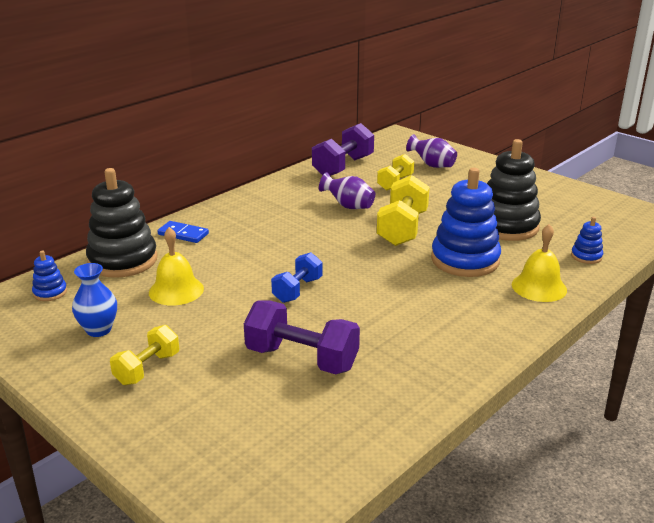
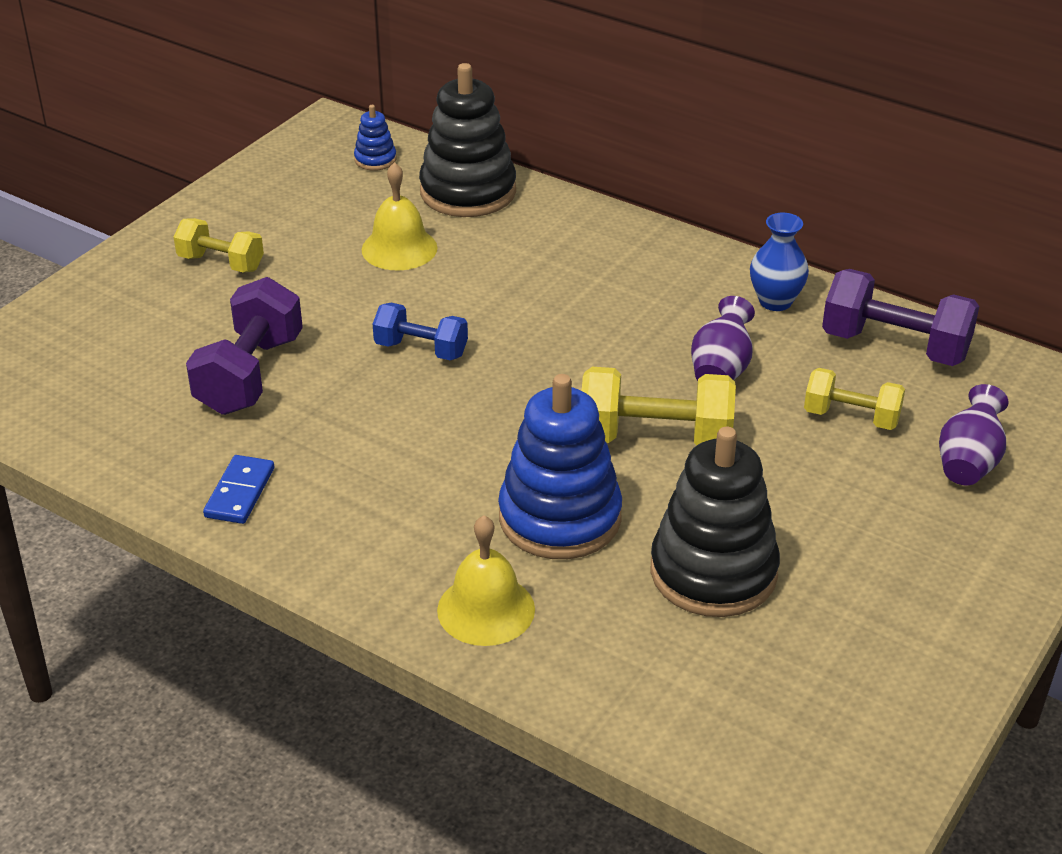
camera: 80 degrees right, 10 degrees up
blue vase [72,263,117,337] -> blue vase moved to [750,213,809,311]
blue domino [158,221,209,243] -> blue domino moved to [203,455,274,524]
blue stacking toy [571,217,603,264] -> none

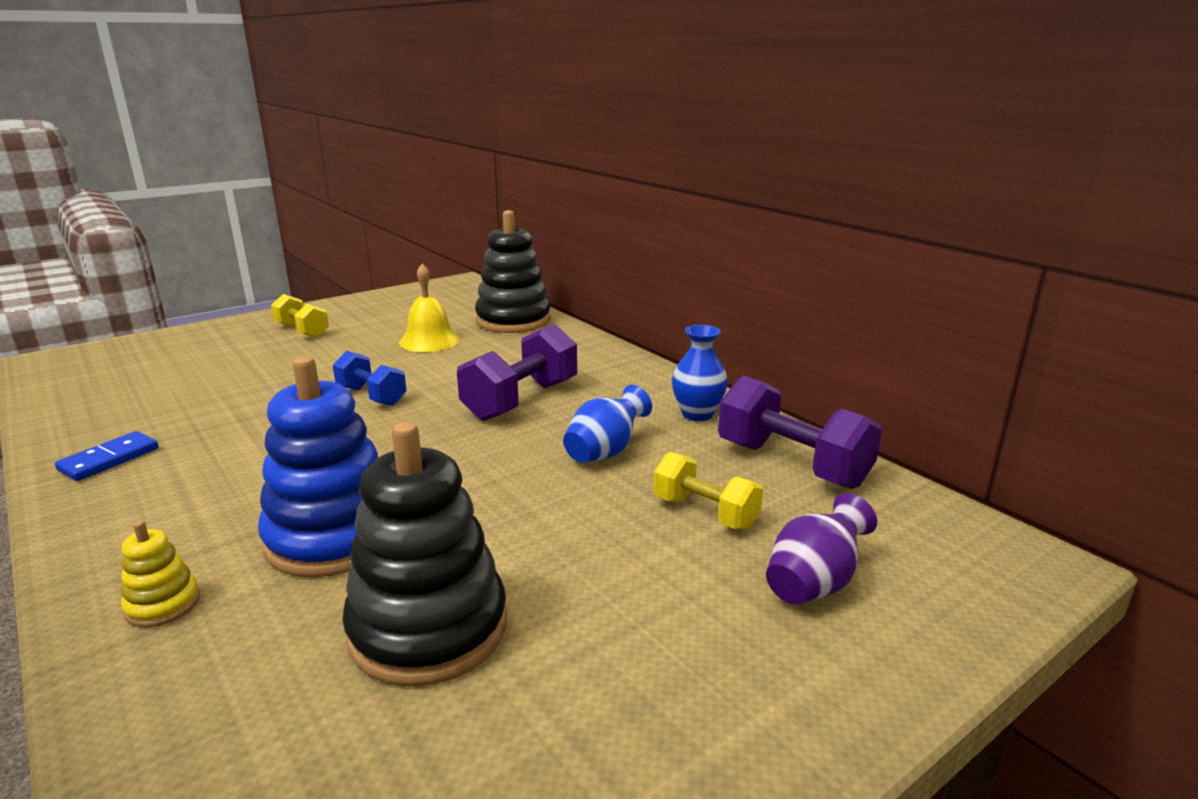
camera: 20 degrees right, 15 degrees down
purple dumbbell [186,277,303,415] -> purple dumbbell moved to [457,324,577,421]
blue stacking toy [354,105,396,171] -> none
yellow bell [437,515,535,646] -> yellow stacking toy [121,521,200,627]
yellow dumbbell [582,367,736,445] -> none
purple vase [691,296,755,381] -> blue vase [563,385,652,463]

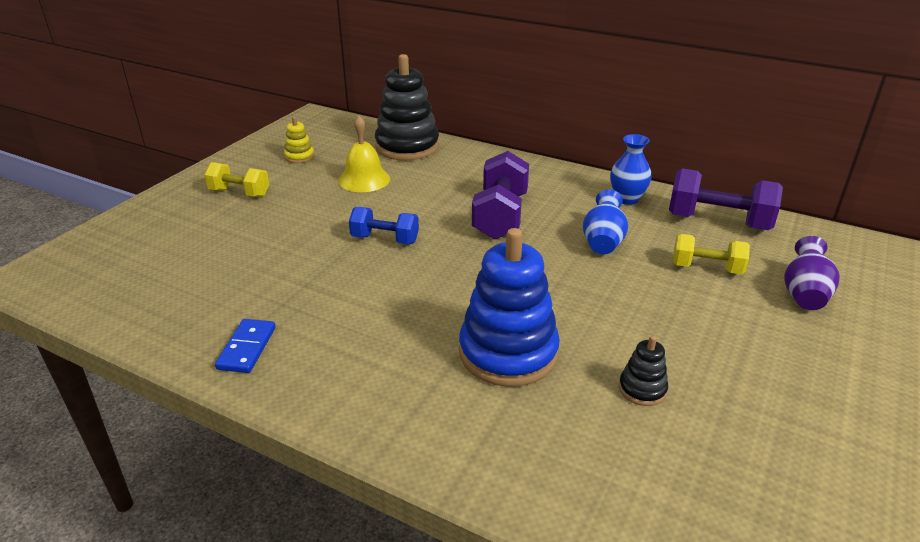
camera: 25 degrees left, 10 degrees up
yellow stacking toy [121,521,200,627] -> yellow stacking toy moved to [284,116,314,163]
black stacking toy [342,422,507,687] -> black stacking toy [619,335,668,406], size x0.45

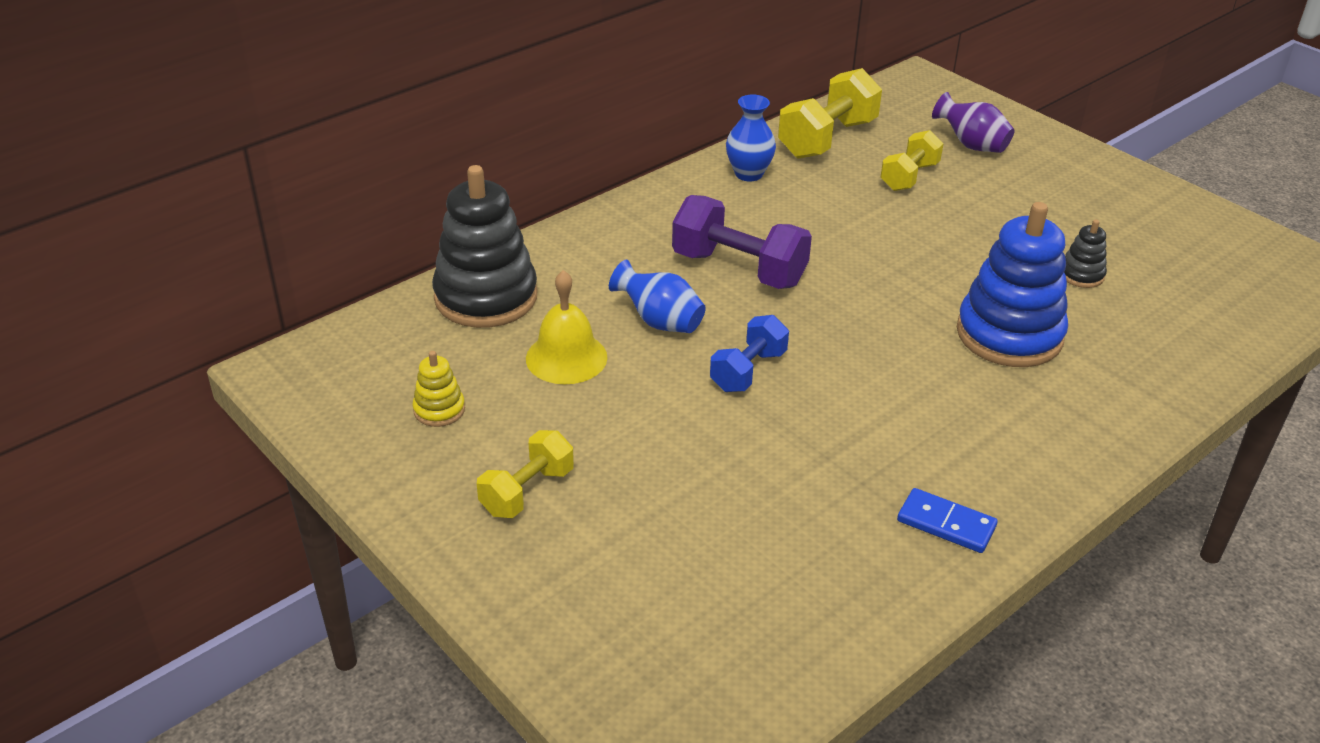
camera: 70 degrees left, 5 degrees up
blue vase [583,189,628,254] -> blue vase moved to [609,260,706,333]
purple dumbbell [669,168,783,230] -> yellow dumbbell [778,68,882,159]

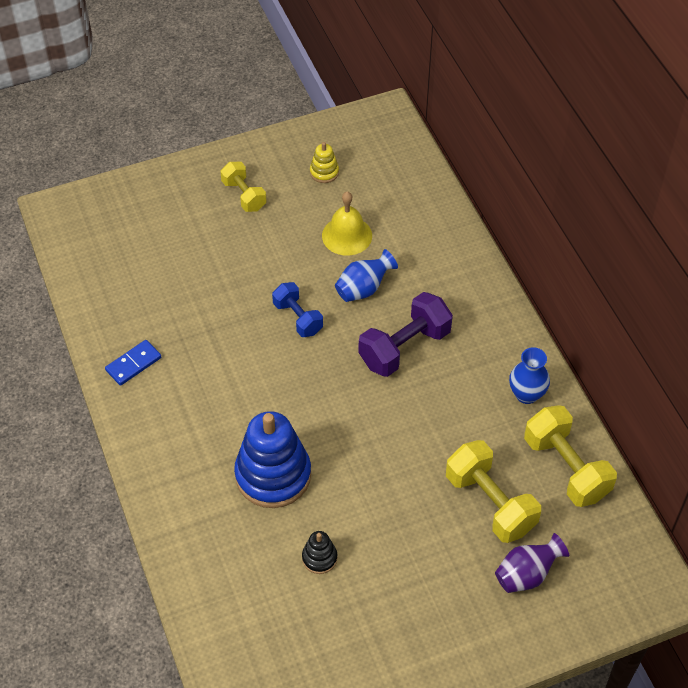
camera: 110 degrees right, 15 degrees up
black stacking toy [432,165,537,328] -> none
yellow dumbbell [881,130,943,191] -> yellow dumbbell [446,440,541,543], size x1.60

